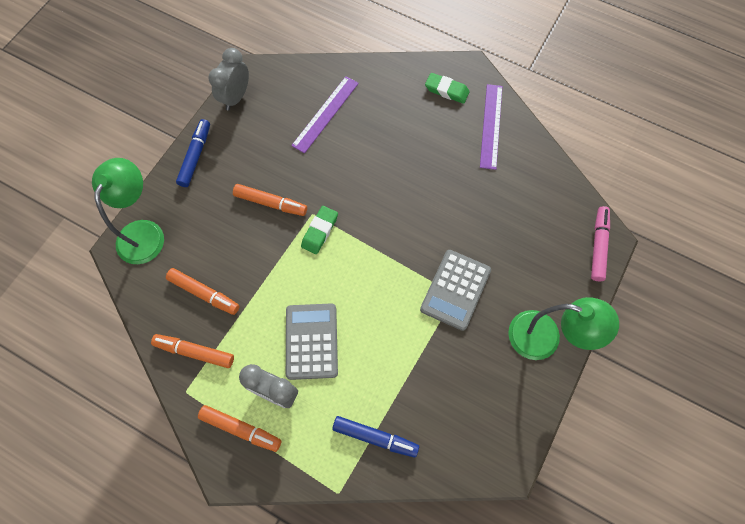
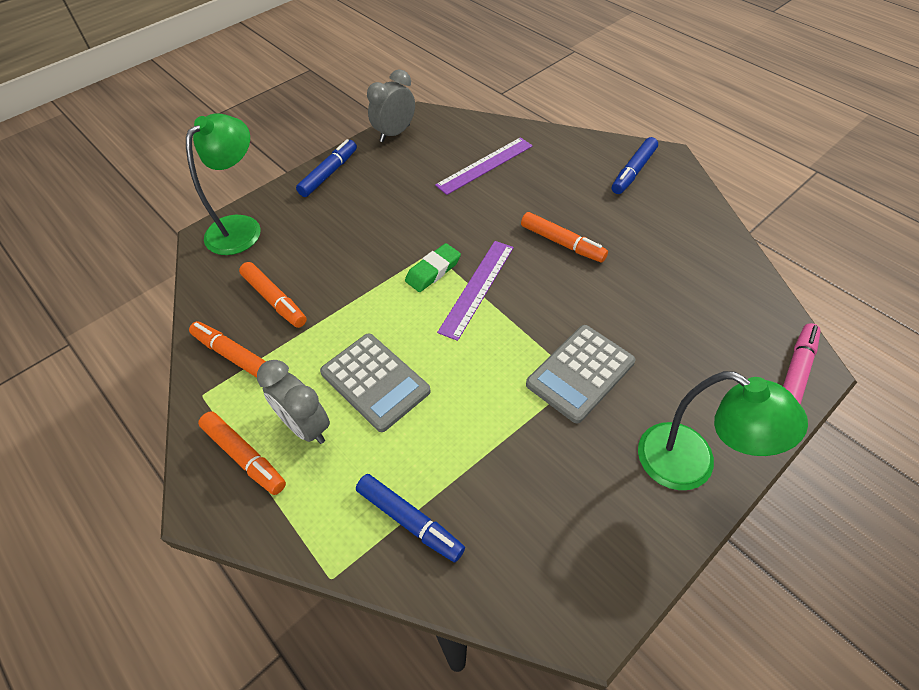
camera: 20 degrees right, 15 degrees down
orange marker [233,184,307,216] -> orange marker moved to [521,212,608,263]
grey calculator [286,303,338,380] -> grey calculator turned 120 degrees clockwise [320,333,431,432]
green eraser [425,73,470,104] -> blue marker [612,137,658,194]
purple ruler [480,84,503,170] -> purple ruler moved to [437,241,514,341]

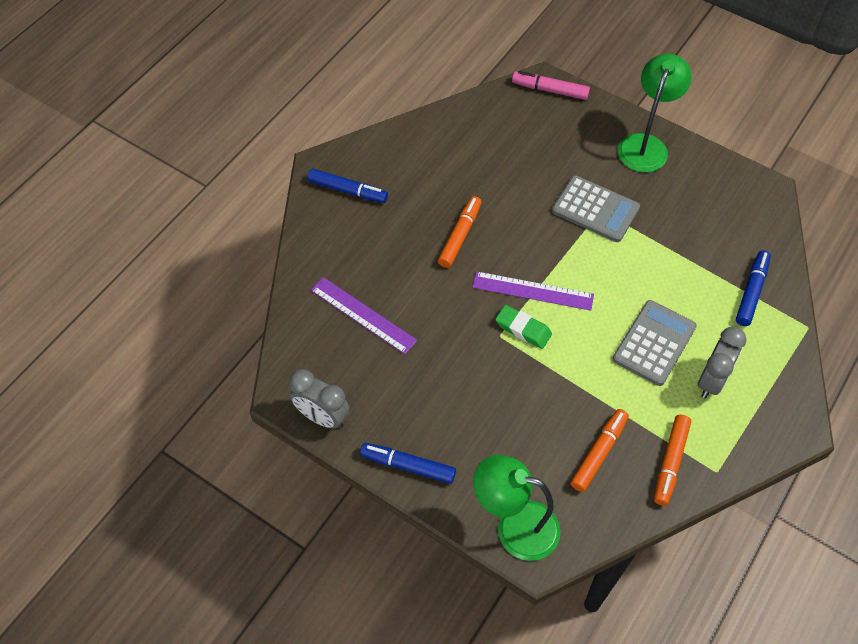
camera: 105 degrees left, 5 degrees up
orange marker [198,411,286,495] -> none

